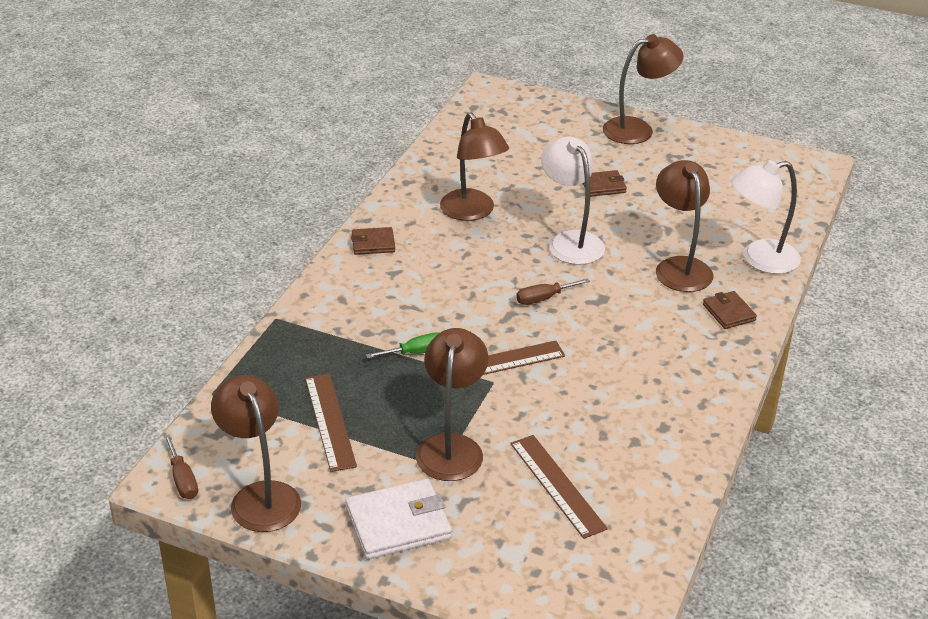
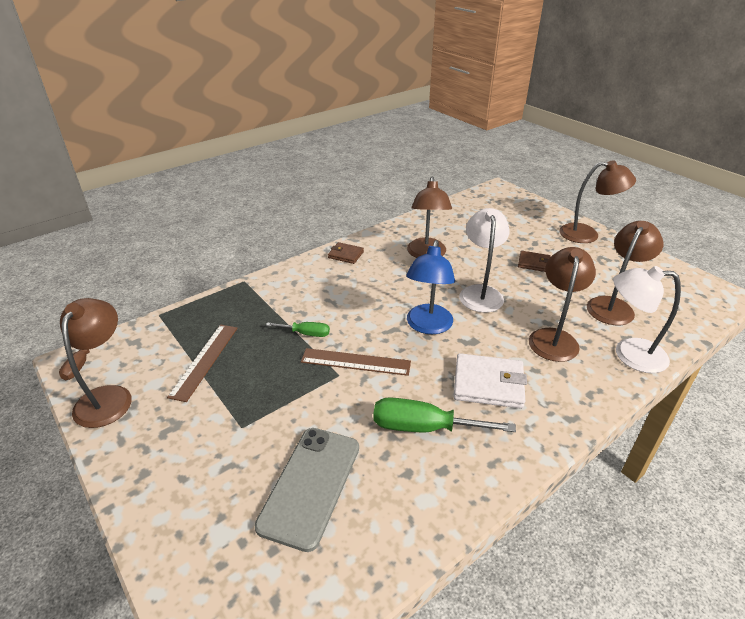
camera: 30 degrees right, 0 degrees up
white wallet [346,479,452,560] -> white wallet moved to [454,353,527,409]
brown lamp [416,328,488,481] -> brown lamp moved to [587,221,664,325]
brown ruler [510,435,608,539] -> grey phone [255,428,359,552]
brown screwdriver [516,278,590,305] -> blue lamp [406,240,455,334]
brown wallet [703,291,757,329] -> none
none -> green screwdriver [373,397,516,433]

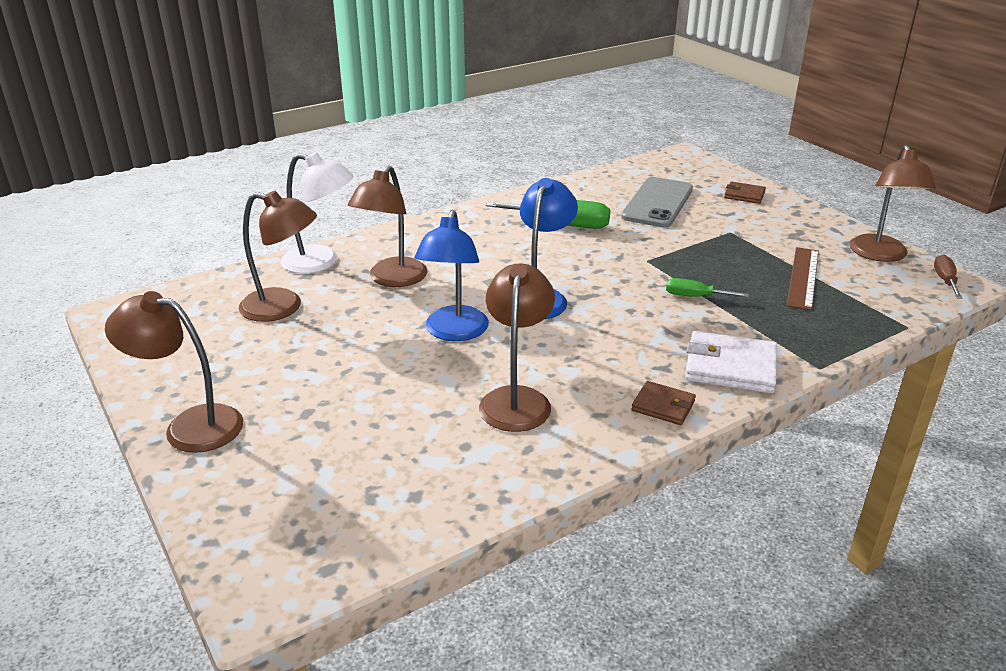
camera: 175 degrees left, 5 degrees down
brown ruler [301,348,411,376] -> none
white wallet [454,353,527,409] -> white wallet moved to [685,331,777,393]
white lamp [459,208,510,313] -> blue lamp [414,210,489,341]
brown wallet [518,251,551,272] -> brown wallet moved to [724,182,766,204]
brown lamp [587,221,664,325] -> brown lamp turned 120 degrees counterclockwise [239,191,317,322]

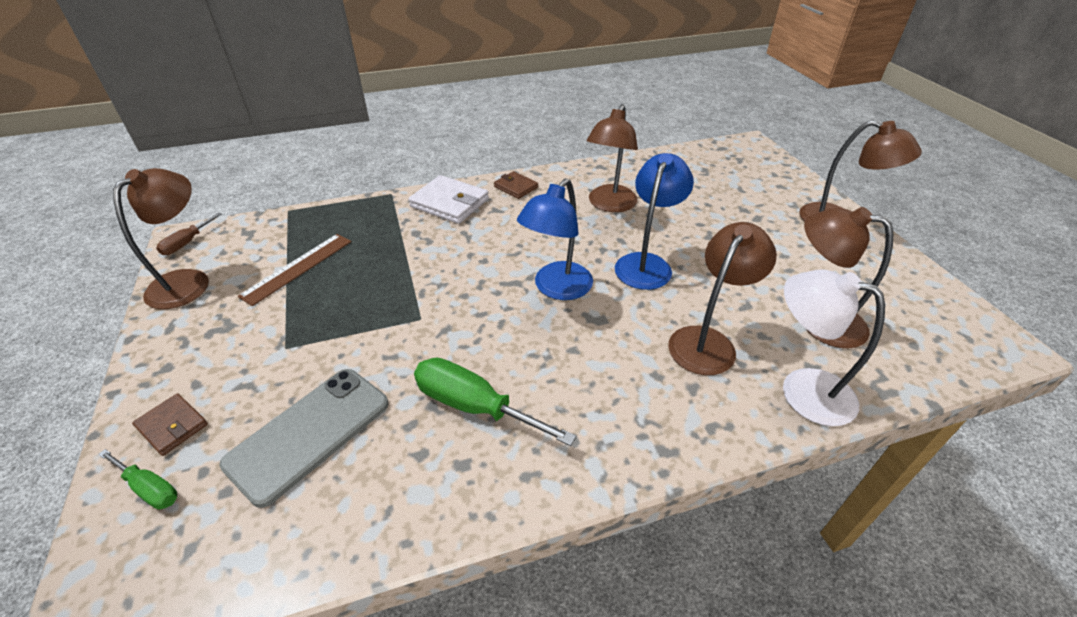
camera: 165 degrees left, 10 degrees up
green screwdriver [666,278,749,297] -> green screwdriver moved to [98,449,177,510]

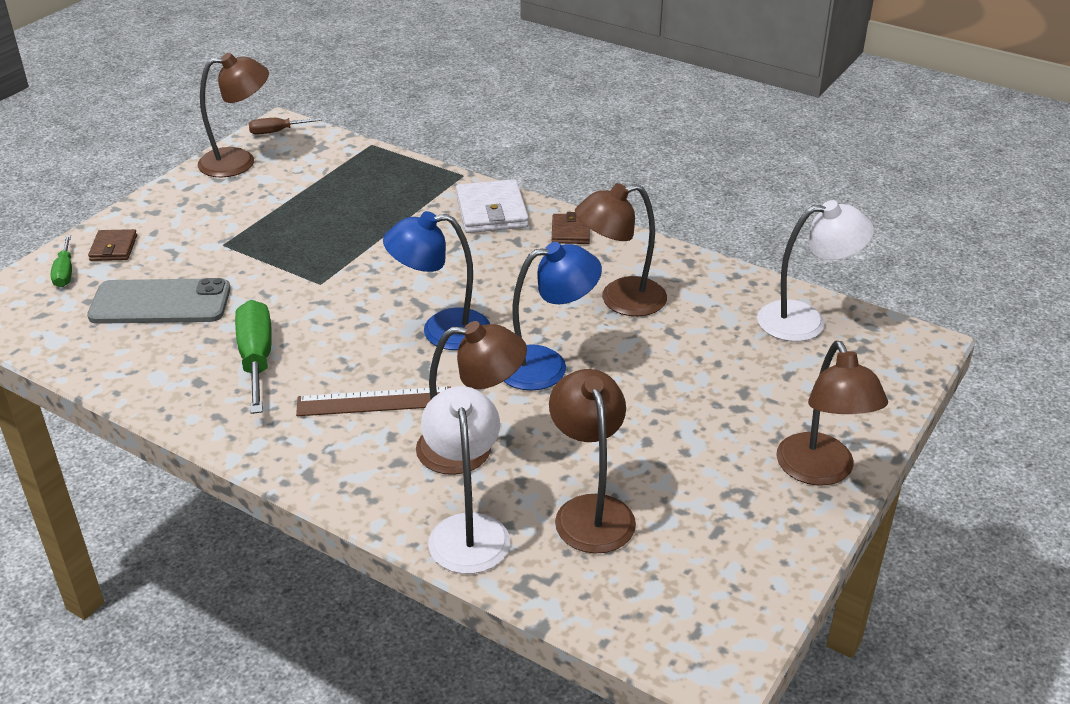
camera: 50 degrees right, 5 degrees down
brown ruler [237,234,352,306] -> brown ruler moved to [296,386,451,416]
none -> white lamp [757,200,874,342]

